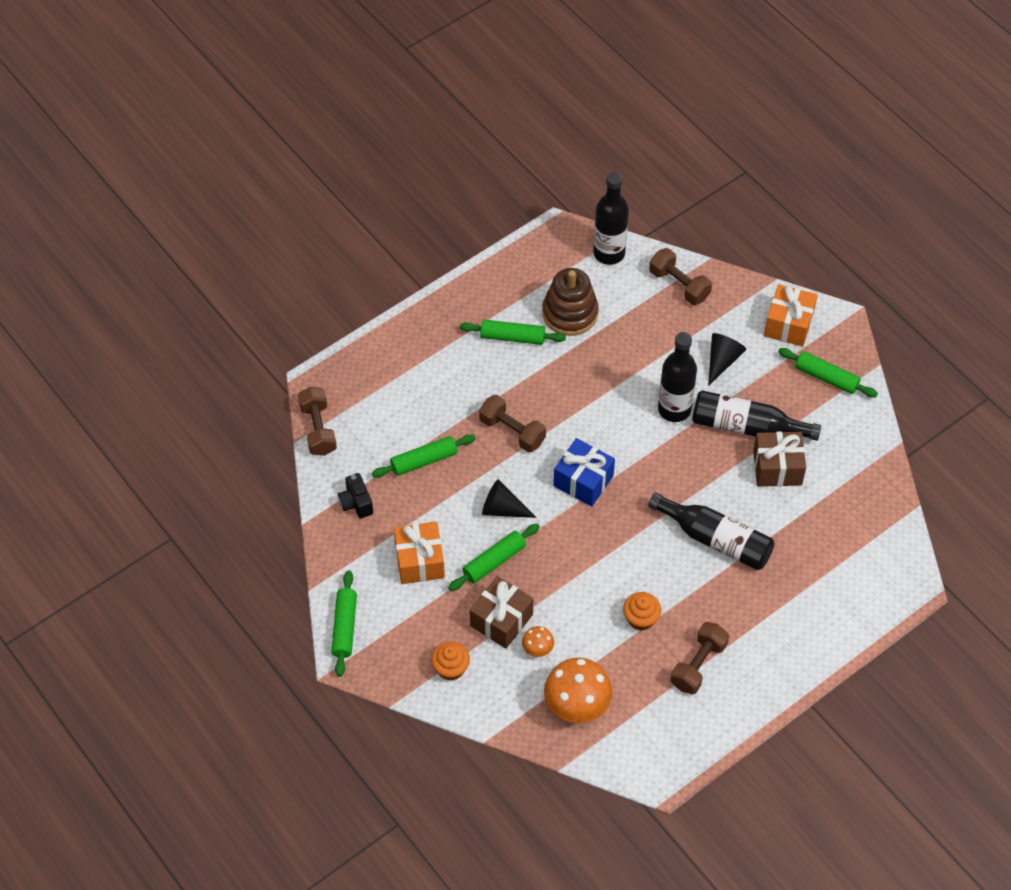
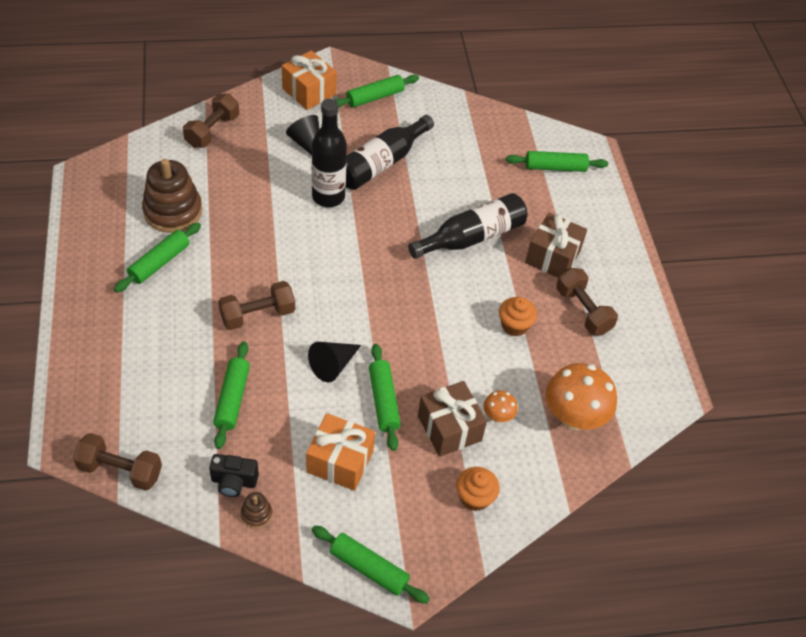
camera: 65 degrees left, 5 degrees down
blue gift [553,438,615,507] -> none
black bottle [593,172,629,265] -> none
brown dumbbell [649,248,712,305] -> brown dumbbell turned 45 degrees counterclockwise [183,93,239,148]
brown gift [753,432,806,487] -> brown gift moved to [525,213,587,278]
none -> brown stacking toy [241,492,272,529]
none -> green rolling pin [506,151,608,172]

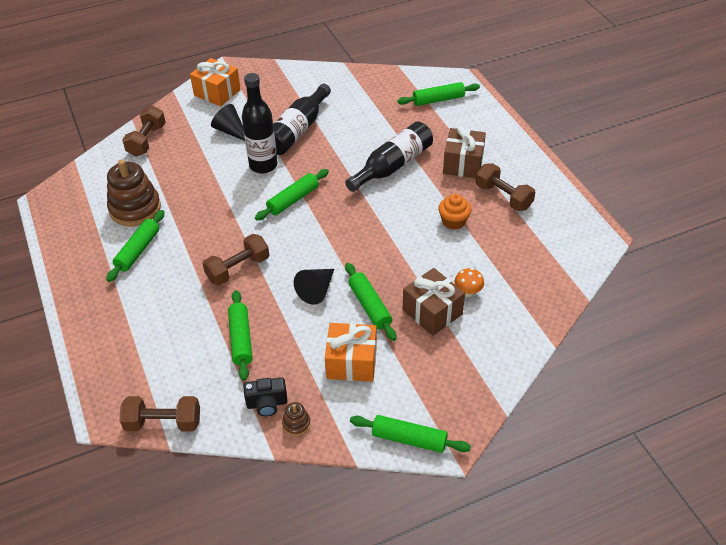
camera: 10 degrees left, 5 degrees down
green rolling pin [335,75,419,108] -> green rolling pin moved to [255,169,329,220]
orange cupcake [456,467,500,511] -> none
orange mushroom [546,363,617,430] -> none

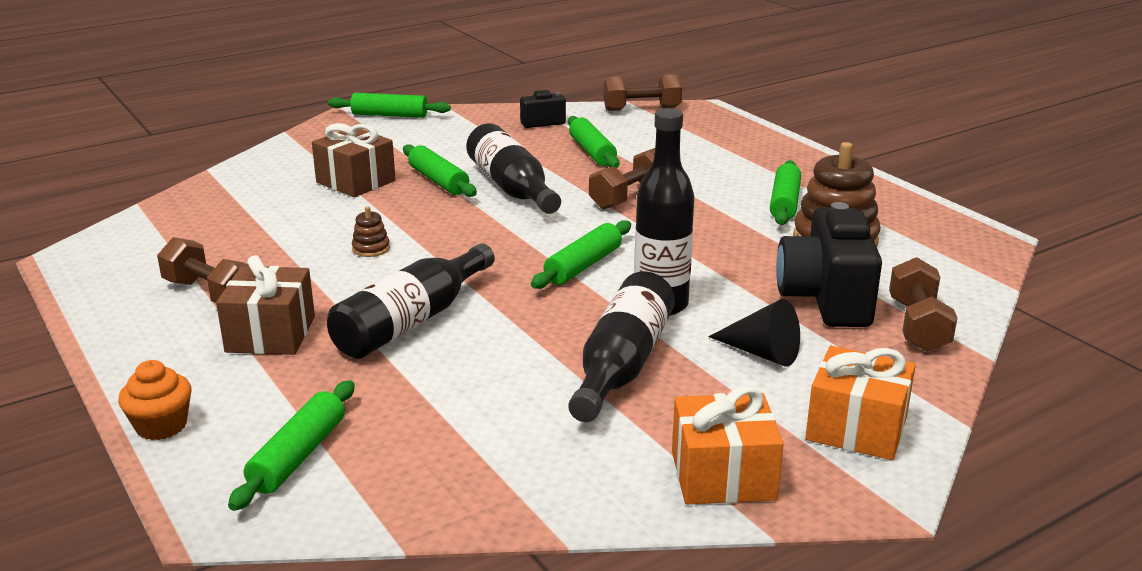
camera: 170 degrees right, 20 degrees down
brown stacking toy [282,402,311,436] -> brown stacking toy moved to [352,206,390,257]
black cone [294,269,334,305] -> black bottle [466,123,561,214]
orange gift [325,323,377,382] -> orange gift moved to [672,386,784,504]
green rolling pin [397,82,480,106] -> green rolling pin turned 45 degrees counterclockwise [228,380,355,511]
orange cupcake [438,194,471,230] -> orange cupcake moved to [118,360,191,440]
orange mushroom [454,268,484,297] -> none
none -> black camera [776,202,882,327]

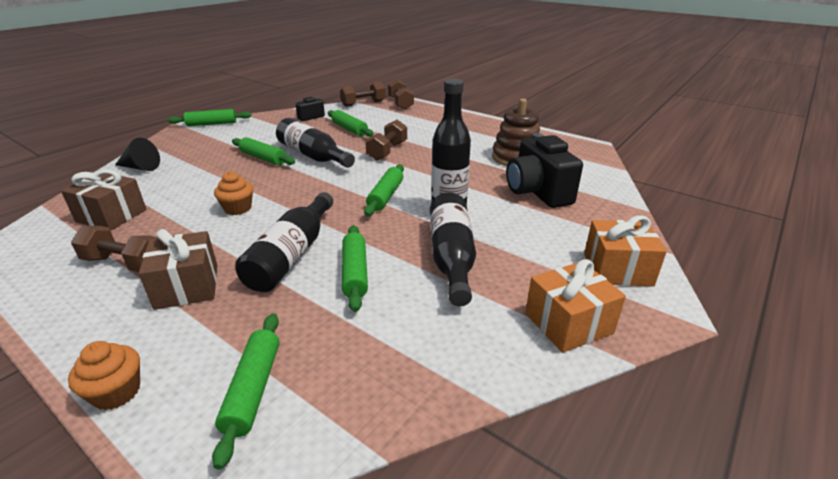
camera: 20 degrees left, 5 degrees up
brown gift [312,123,396,197] -> brown gift moved to [61,170,147,231]
brown stacking toy [352,206,390,257] -> orange cupcake [214,171,253,215]
black cone [708,299,800,366] -> black cone moved to [115,138,160,171]
green rolling pin [770,160,801,225] -> green rolling pin moved to [342,225,368,312]
brown dumbbell [889,257,957,352] -> brown dumbbell moved to [388,79,414,110]

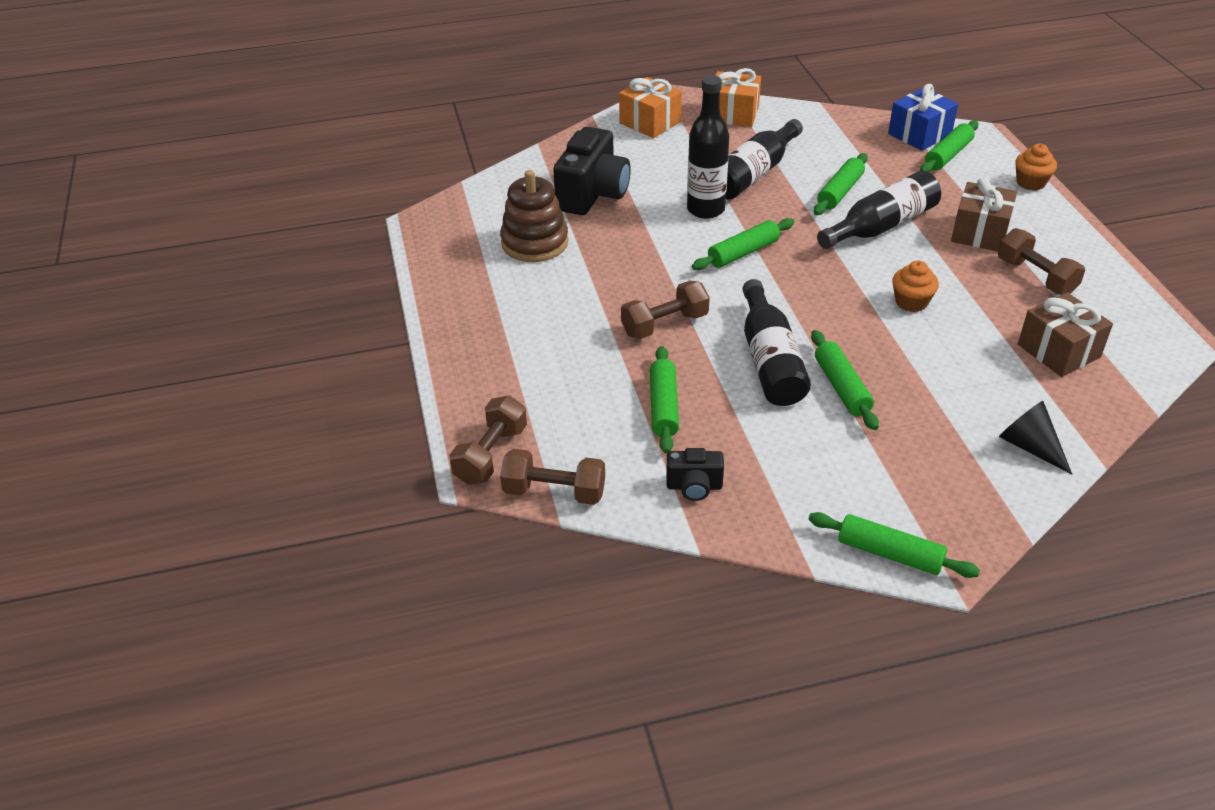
camera: 140 degrees left, 10 degrees up
none -> blue gift [888,84,958,151]

